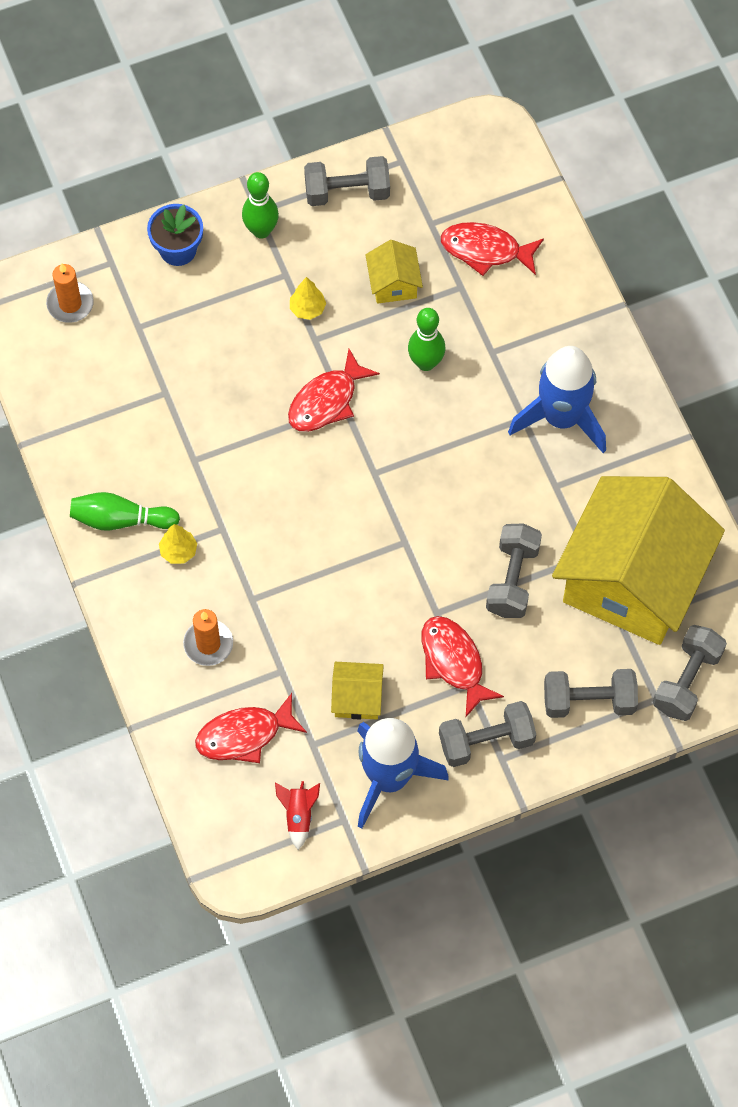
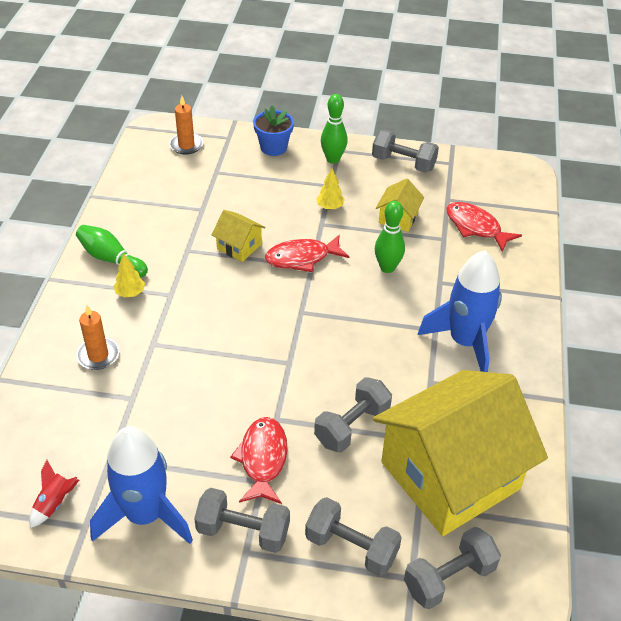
camera: 30 degrees right, 20 degrees down
red fish [195,693,307,763] -> none
yellow house [331,662,384,720] -> yellow house moved to [212,210,266,262]

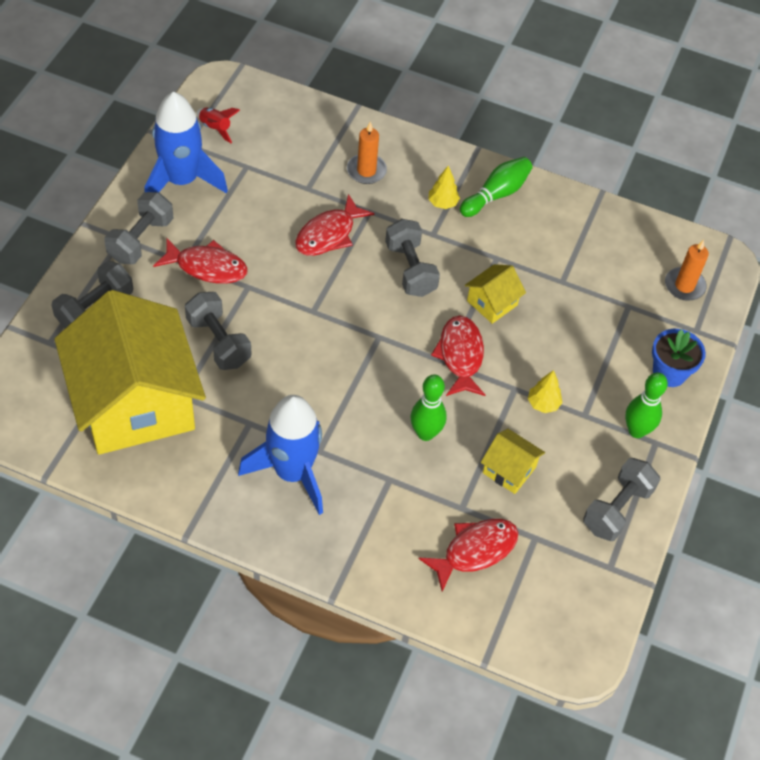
camera: 100 degrees right, 10 degrees up
grey dumbbell [404,527,501,609] -> grey dumbbell moved to [385,219,440,297]
none -> red fish [295,194,375,256]

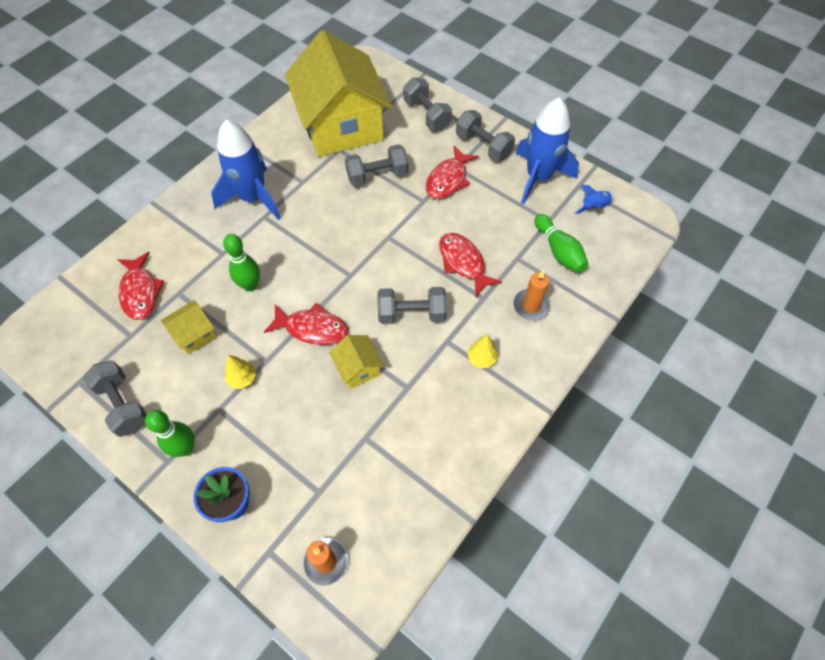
camera: 110 degrees right, 5 degrees up
yellow house [55,290,206,455] -> yellow house turned 75 degrees clockwise [285,30,392,157]
red rocket [197,107,240,143] -> blue rocket [575,185,615,214]
green bowling pin [460,157,533,217] -> green bowling pin moved to [534,214,589,273]

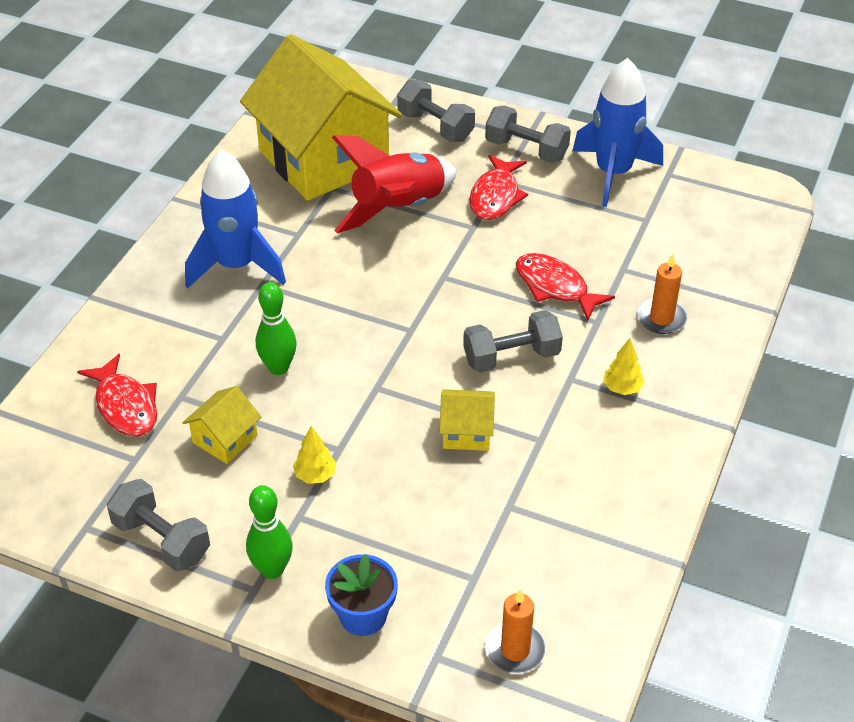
camera: 15 degrees left, 15 degrees down
red fish [264,303,348,345] -> none
yellow house [329,335,384,389] -> yellow house turned 45 degrees counterclockwise [439,389,495,451]
grey dumbbell [345,144,409,187] -> red rocket [332,135,457,233]
green bowling pin [534,214,589,273] -> none
blue rocket [575,185,615,214] -> none

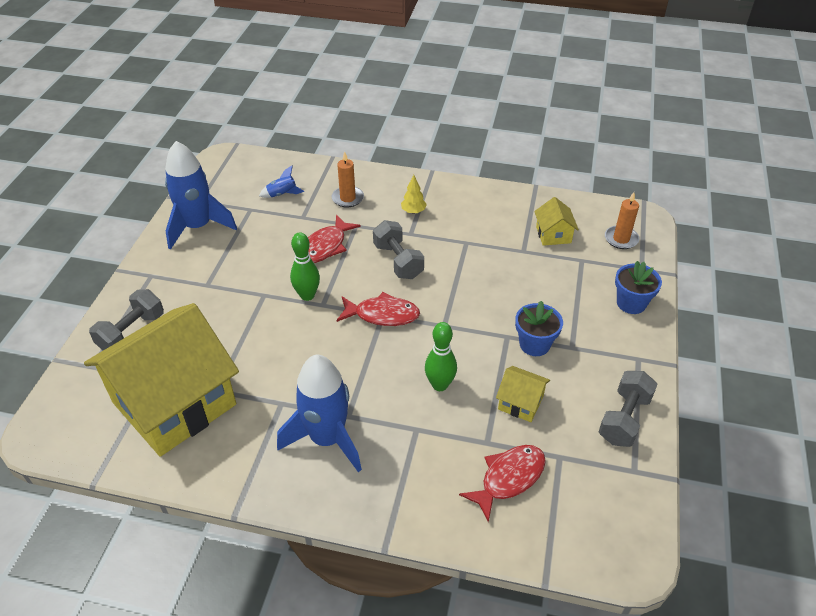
camera: 100 degrees left, 0 degrees up
green bowling pin [246,485,293,579] -> green bowling pin moved to [290,233,320,301]
yellow tree [293,426,336,484] -> blue flower pot [515,301,563,356]
red rocket [332,135,457,233] -> none
yellow house [439,389,495,451] -> yellow house moved to [534,197,579,246]
red fish [470,154,528,220] -> red fish moved to [336,292,420,326]
grey dumbbell [485,105,571,163] -> none
none -> blue rocket [259,166,304,198]

